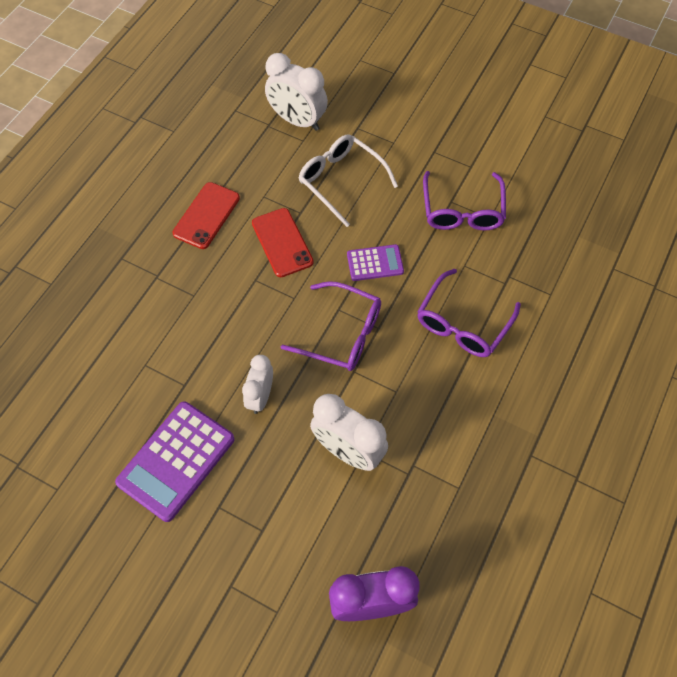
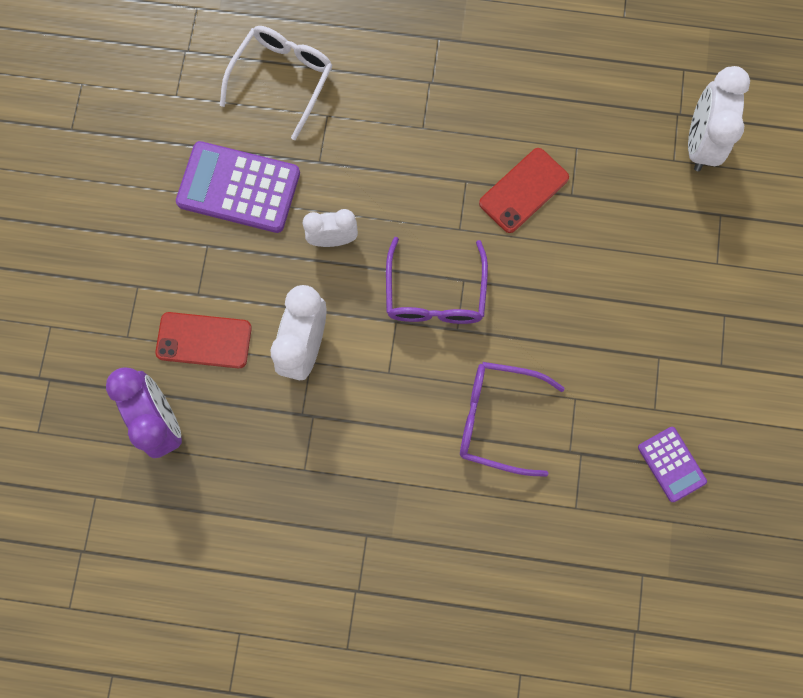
camera: 70 degrees right, 15 degrees up
red phone [172,182,240,249] -> red phone moved to [155,312,252,368]
white glasses [299,134,398,227] -> white glasses moved to [220,26,333,140]
purple calculator [347,244,404,281] -> purple calculator moved to [638,427,707,502]
purple glasses [423,171,506,230] -> none

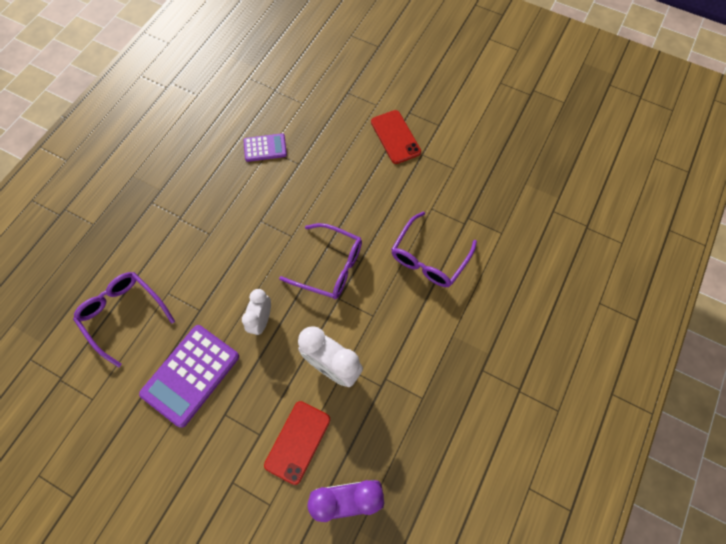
camera: 70 degrees left, 10 degrees down
white glasses [220,26,333,140] -> purple glasses [73,272,175,368]
red phone [479,148,569,233] -> red phone moved to [371,110,421,164]
purple calculator [638,427,707,502] -> purple calculator moved to [244,133,287,162]
white clock [688,66,750,171] -> none

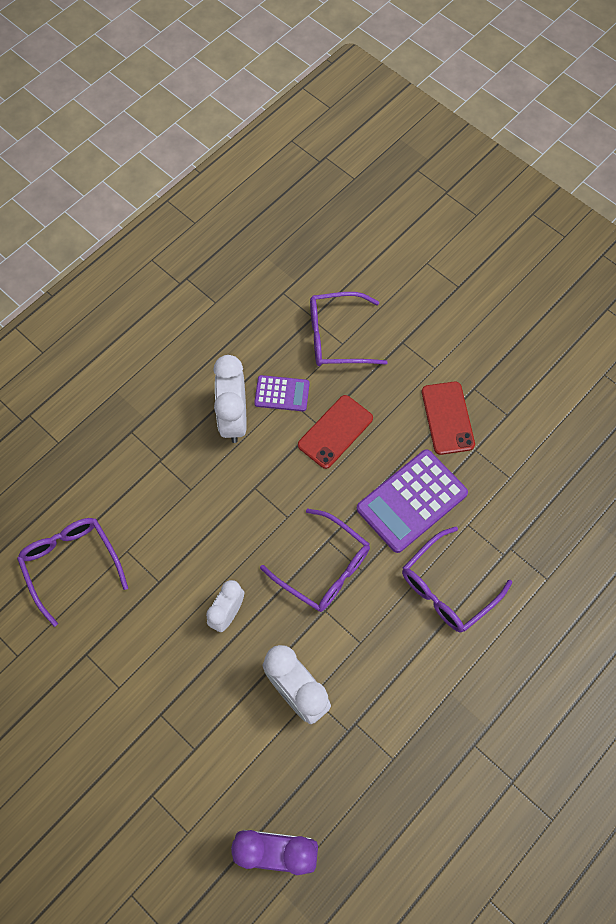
camera: 15 degrees right, 0 degrees up
purple calculator [139,325,239,428] -> purple calculator moved to [356,449,468,553]
red phone [264,401,330,485] -> red phone moved to [298,395,373,469]
none -> white clock [213,355,246,443]
none -> purple glasses [310,292,388,366]

